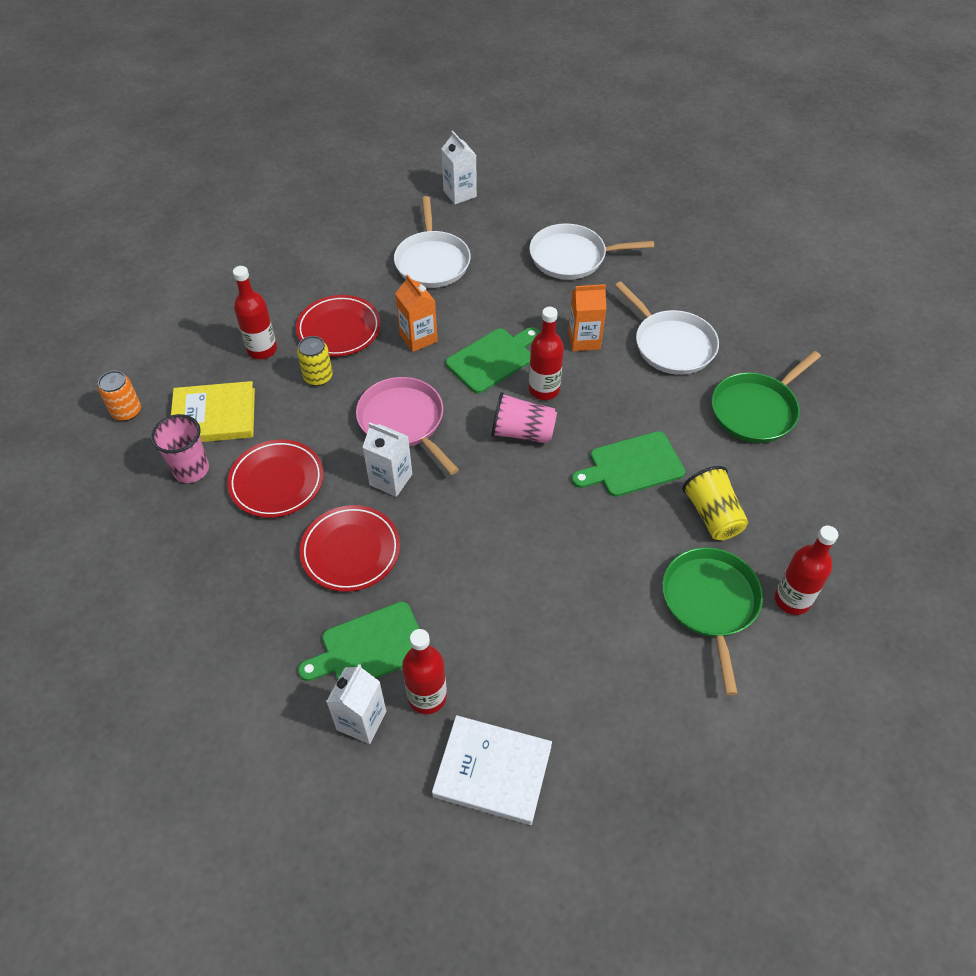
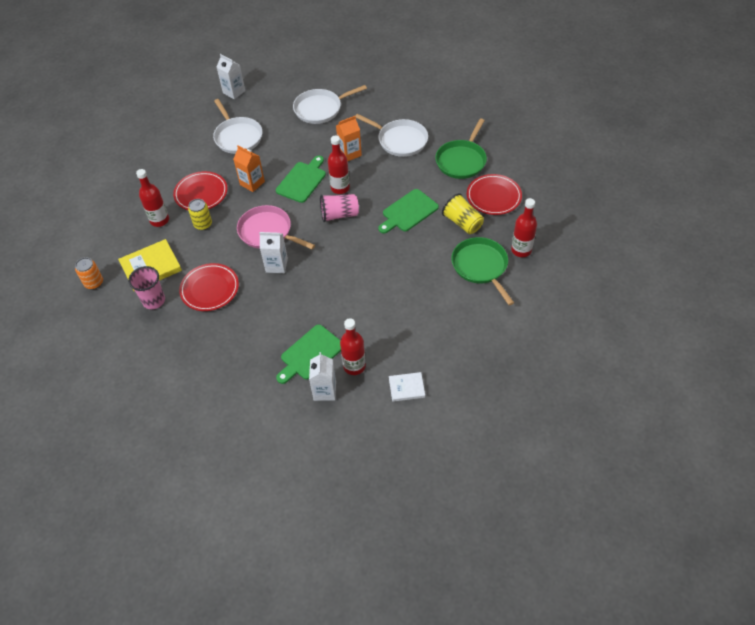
camera: 20 degrees left, 0 degrees up
red plate [300,505,400,592] -> red plate moved to [467,174,522,215]
white book [432,715,552,825] -> white book [389,372,425,402], size x0.58

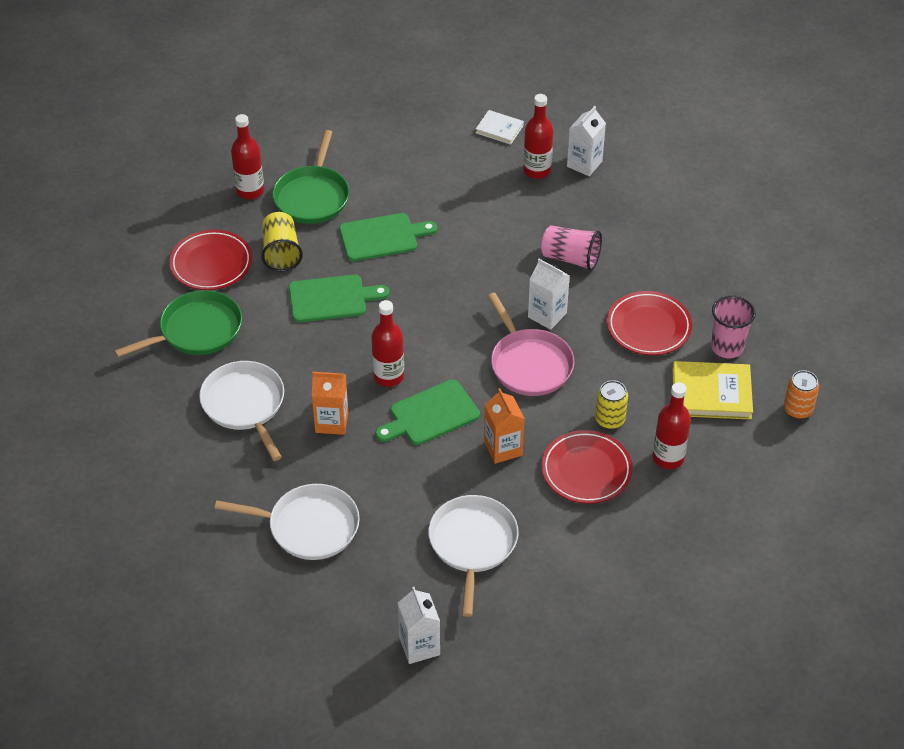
camera: 150 degrees left, 5 degrees down
green cutting board [276,324,341,384] -> green cutting board moved to [339,213,437,261]
pink cup [320,194,359,223] -> pink cup moved to [541,225,602,271]

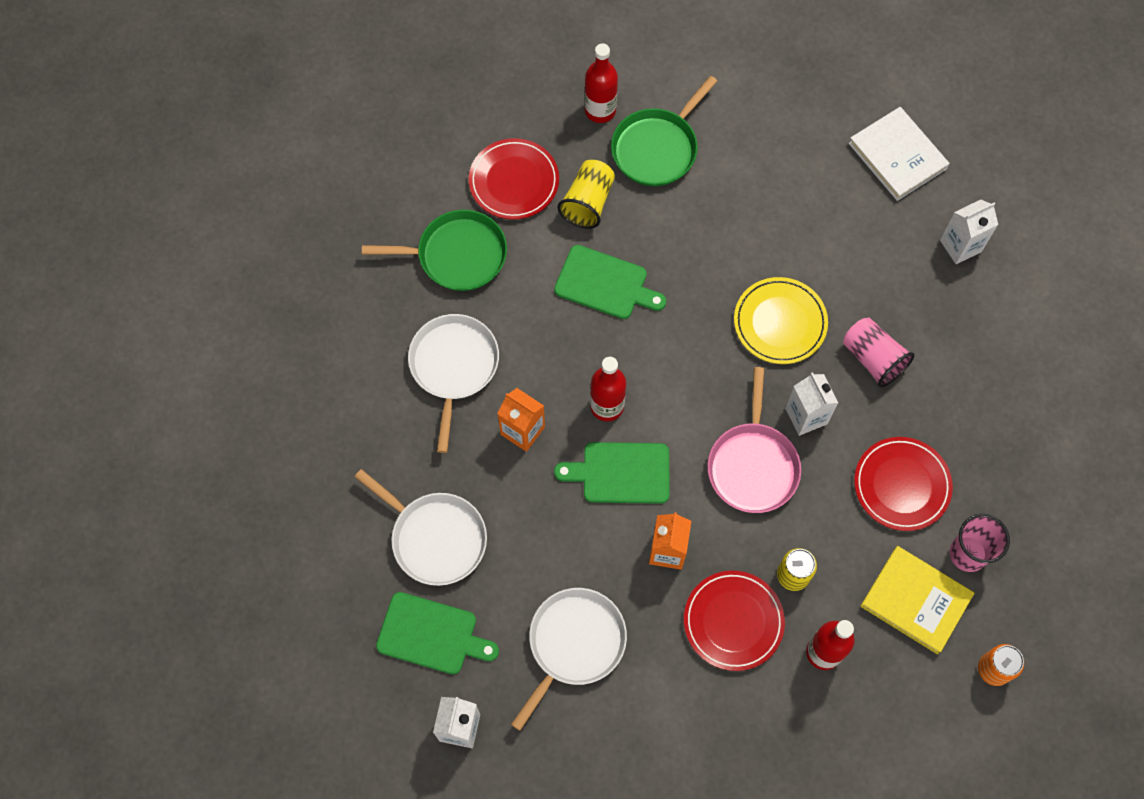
camera: 30 degrees right, 20 degrees up
green cutting board [339,213,437,261] -> green cutting board moved to [376,592,499,674]
white book [476,110,524,145] -> white book [849,107,950,201], size x1.73
red bottle [523,94,553,179] -> none
none -> yellow plate [734,277,828,364]

